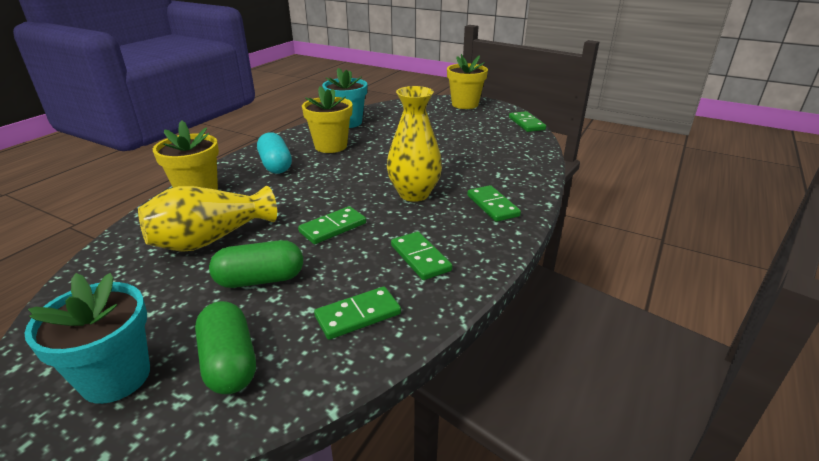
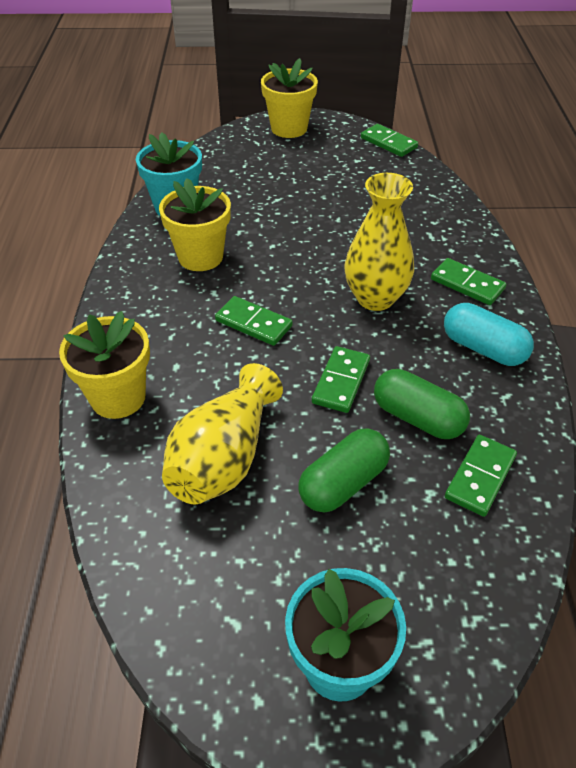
camera: 30 degrees left, 15 degrees up
green capsule [195,301,256,394] -> green capsule moved to [374,369,470,439]
turquoise capsule [257,132,292,174] -> turquoise capsule moved to [444,303,534,366]
green domino [391,232,452,280] -> green domino moved to [215,296,293,346]

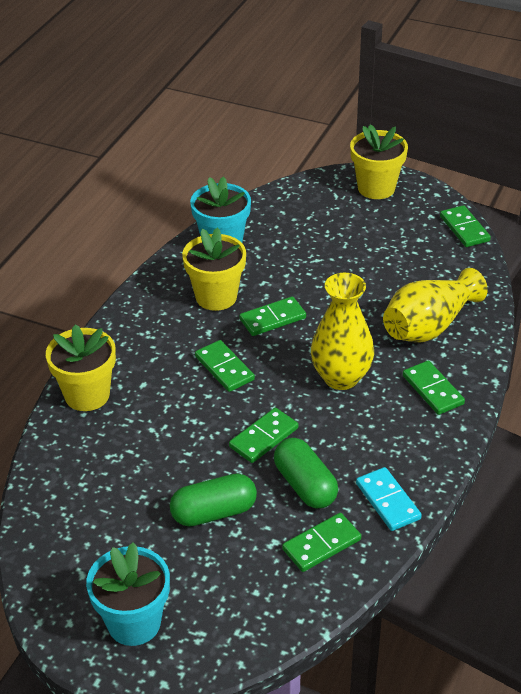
camera: 25 degrees right, 5 degrees down
yellow vase [162,363,283,504] -> yellow vase moved to [383,268,488,342]
turquoise capsule [444,303,534,366] -> none
none -> green domino [239,296,306,336]
none -> turquoise domino [356,467,422,531]

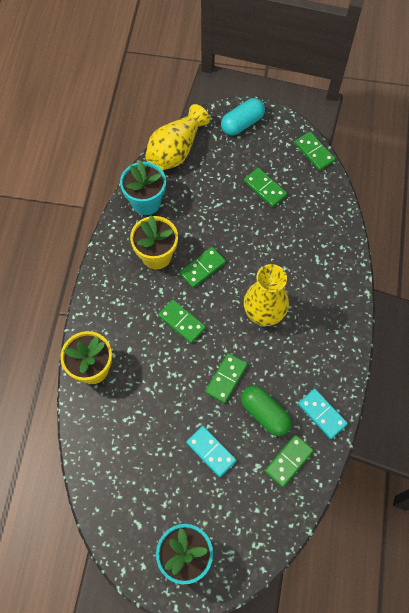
camera: 15 degrees left, 25 degrees up
green capsule [170,473,257,526] -> turquoise domino [186,426,237,477]
yellow flower pot [350,124,408,199] -> turquoise capsule [221,98,265,136]
yellow vase [383,268,488,342] -> yellow vase moved to [145,104,210,170]
green domino [403,361,465,415] -> green domino moved to [244,168,287,207]

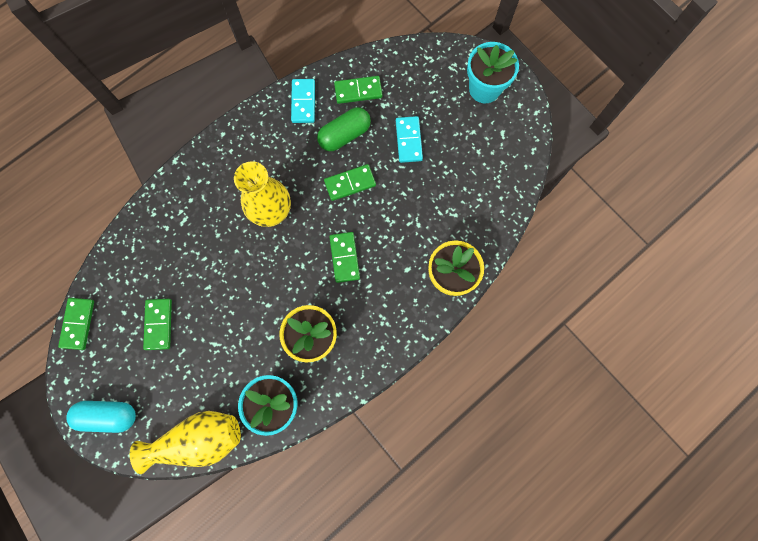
camera: 140 degrees left, 10 degrees up
green domino [179,247,226,288] -> none
green capsule [241,386,292,436] -> green capsule turned 60 degrees clockwise [317,107,371,151]

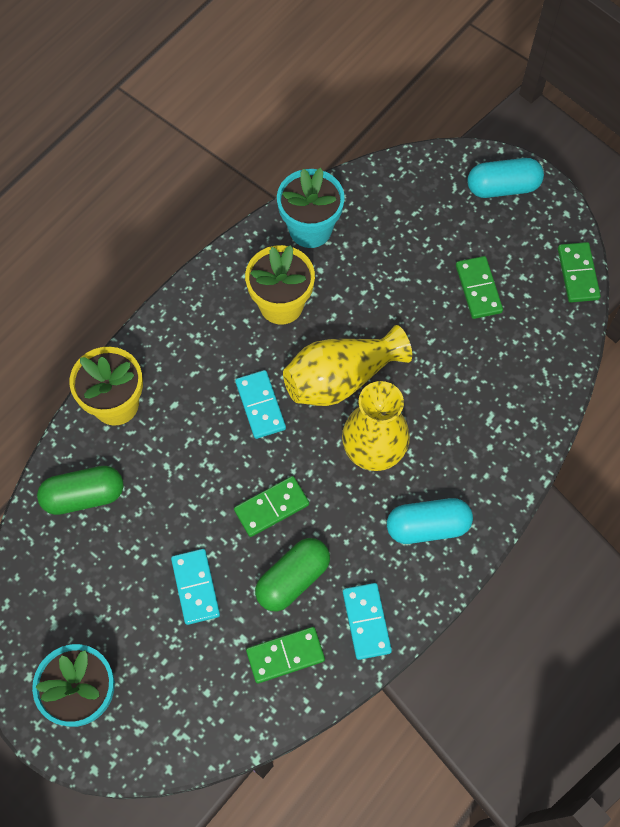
camera: 170 degrees right, 10 degrees down
yellow vase [130,411,241,474] -> yellow vase moved to [283,325,412,406]
green domino [329,232,360,283] -> turquoise domino [235,370,286,439]
none -> green capsule [37,466,124,515]
none -> turquoise capsule [387,498,473,544]

